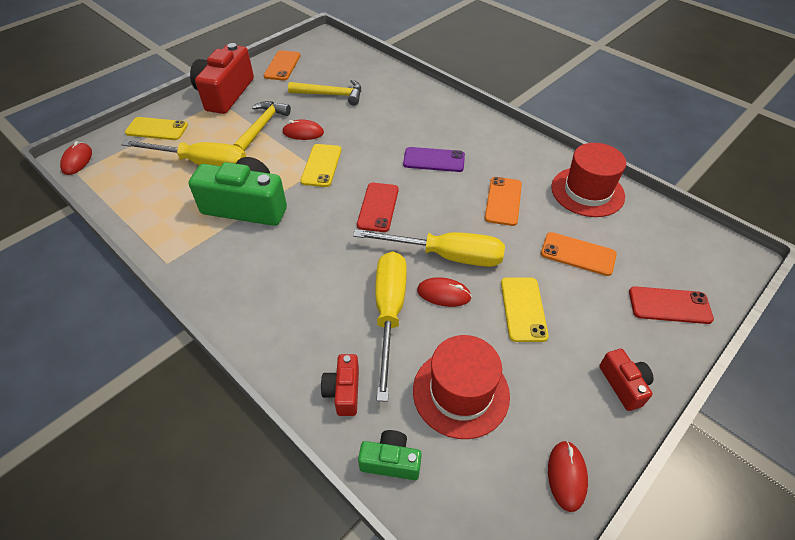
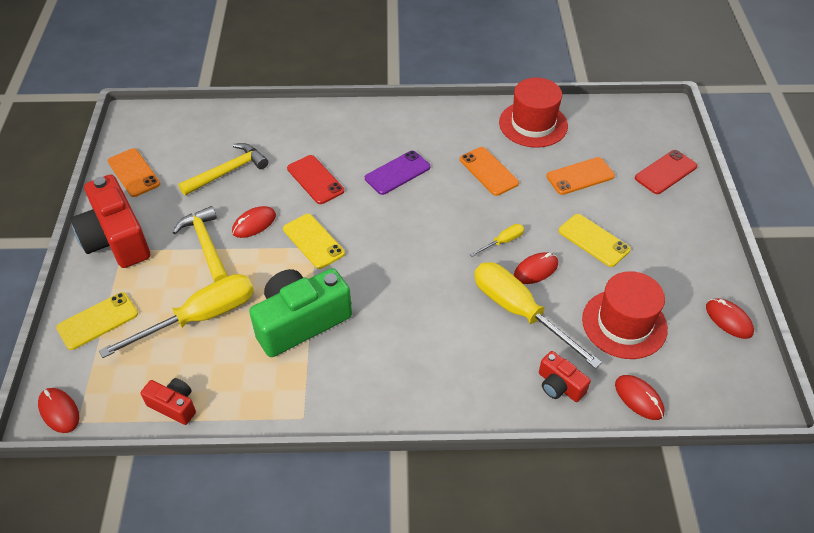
camera: 45 degrees left, 0 degrees up
yellow screwdriver [353,229,505,267] -> yellow screwdriver [470,224,524,257], size x0.45
red phone [357,183,399,232] -> red phone moved to [287,155,344,204]
green camera [358,430,422,480] -> red mouse [615,375,665,420]
red camera [599,349,654,411] -> red camera moved to [141,378,196,425]

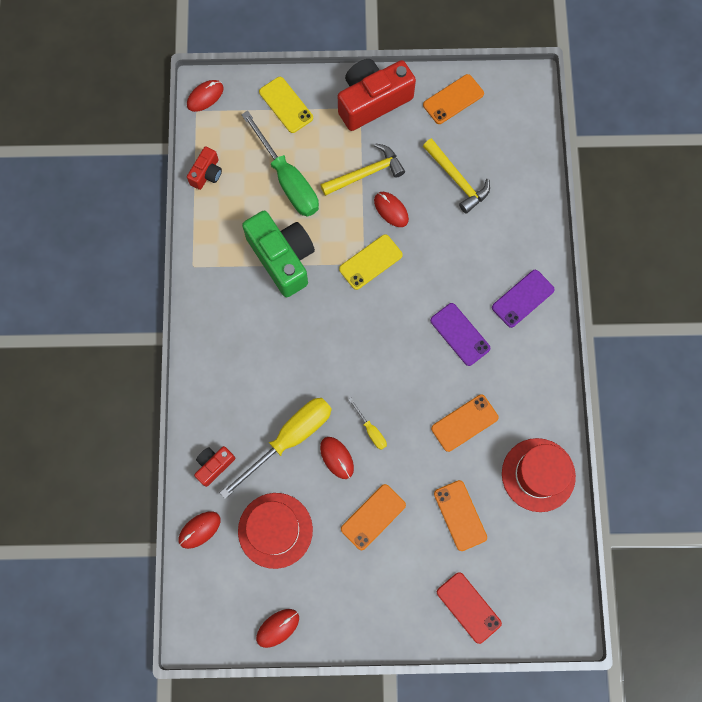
camera: 90 degrees right, 25 degrees up
yellow screwdriver [99,274,254,358] -> green screwdriver [241,111,319,217]
red phone [287,155,344,204] -> none
yellow phone [559,214,631,267] -> orange phone [341,484,406,550]
none -> purple phone [492,270,555,328]

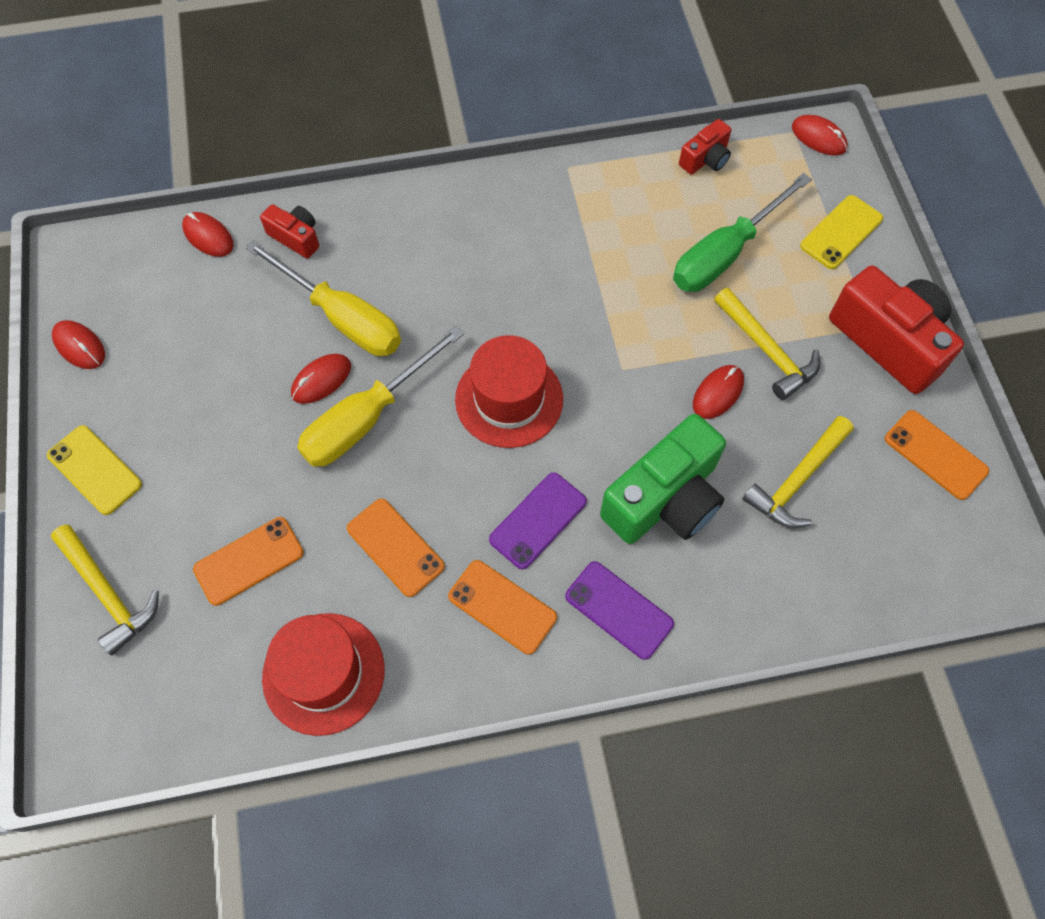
camera: 80 degrees right, 10 degrees down
red camera [187,146,222,190] -> red camera turned 60 degrees counterclockwise [679,119,731,175]
red hat [238,493,313,569] -> red hat moved to [455,335,563,448]
green camera [242,211,315,297] -> green camera moved to [600,414,726,544]
yellow phone [339,234,403,290] -> yellow phone moved to [47,425,142,515]
orange phone [341,484,406,550] -> orange phone moved to [448,560,557,655]
yellow screwdriver [348,398,387,450] -> yellow screwdriver [297,326,464,467], size x2.25
red phone [437,572,502,644] -> yellow hammer [51,525,159,656]

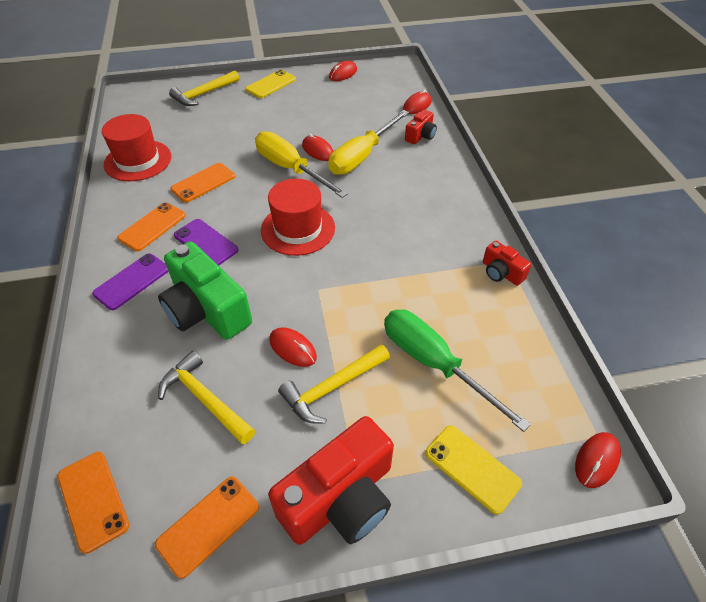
camera: 90 degrees right, 15 degrees down
orange phone [193,517,304,606] -> orange phone moved to [58,452,130,554]
red camera [679,119,731,175] -> red camera moved to [483,241,531,286]

